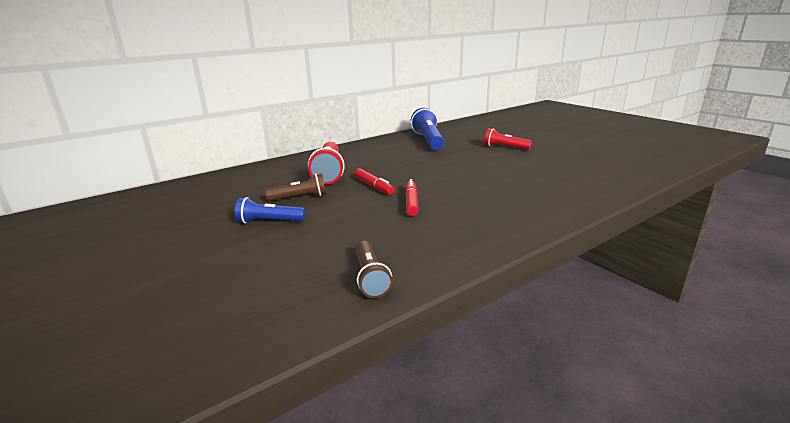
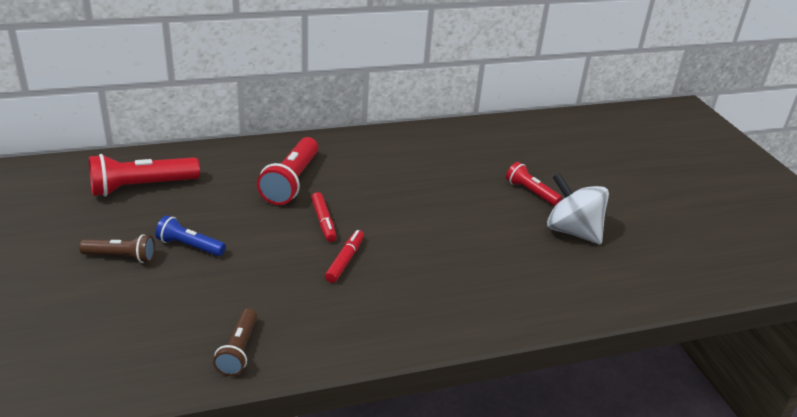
camera: 15 degrees right, 10 degrees up
brown flashlight [265,173,326,201] -> brown flashlight moved to [79,234,155,263]
blue flashlight [411,108,445,150] -> none
none -> red flashlight [89,154,200,197]
none -> white spinning top [547,173,609,244]

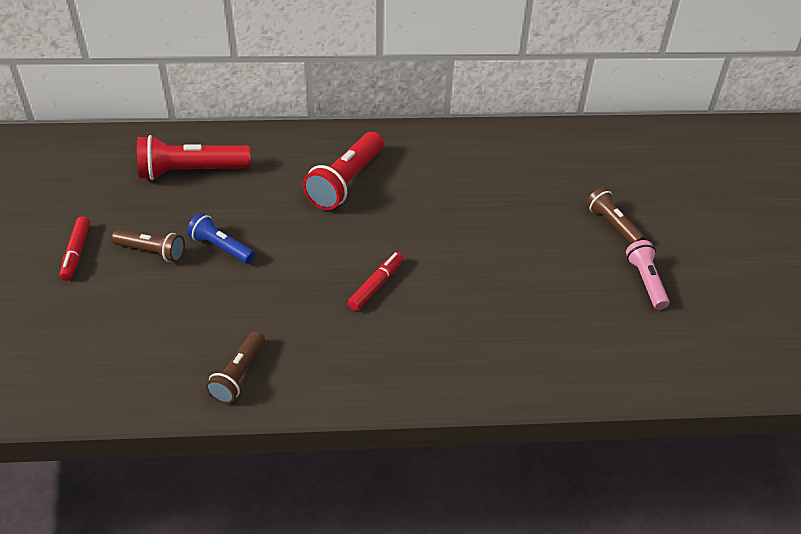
camera: 15 degrees right, 10 degrees up
red marker [311,192,337,242] -> red marker moved to [59,217,90,281]
red flashlight [506,162,562,206] -> brown flashlight [586,187,645,244]
white spinning top [547,173,609,244] -> pink flashlight [626,240,669,310]

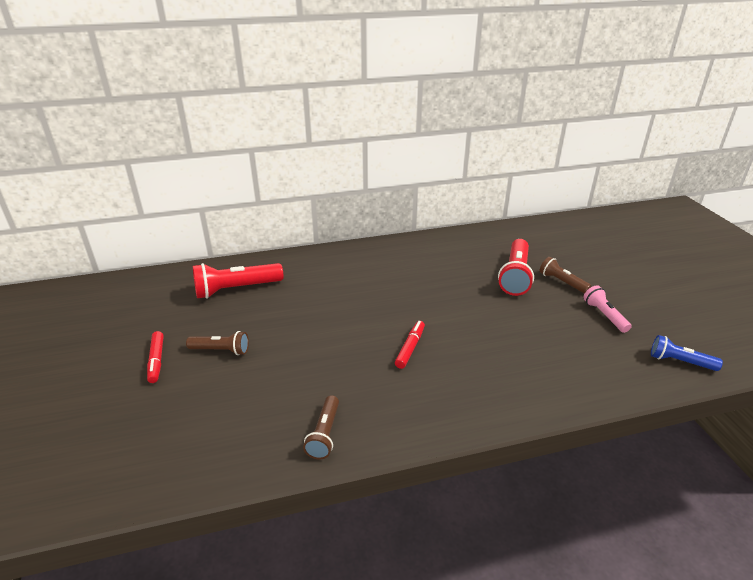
camera: 10 degrees left, 10 degrees down
blue flashlight [187,213,255,264] -> blue flashlight moved to [651,335,723,371]
red flashlight [303,132,384,210] -> red flashlight moved to [498,239,534,296]

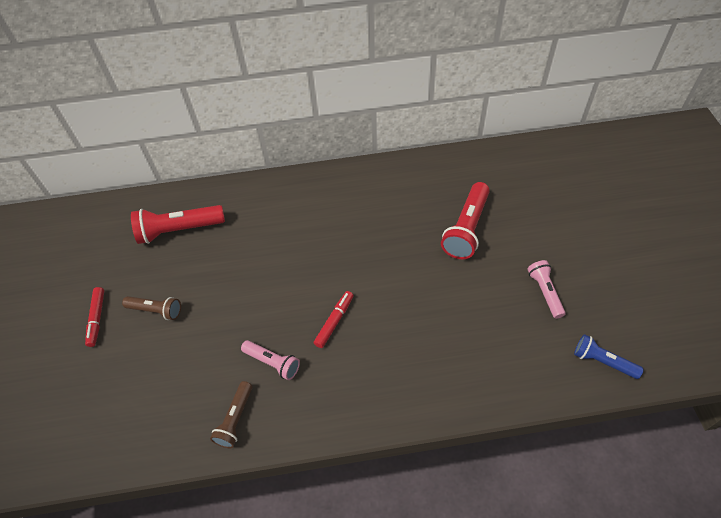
camera: 10 degrees right, 20 degrees up
brown flashlight [540,257,591,294] -> none
none -> pink flashlight [241,340,300,380]

